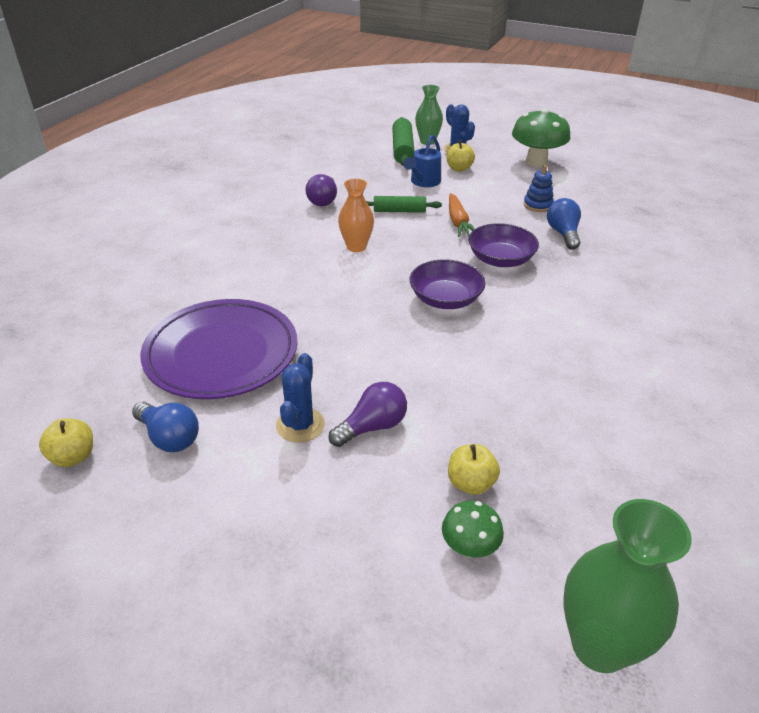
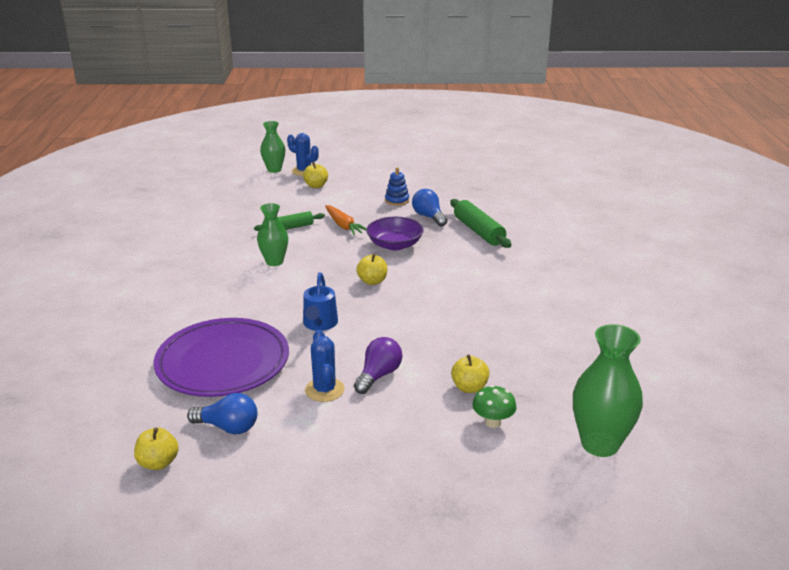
camera: 25 degrees left, 10 degrees down
purple light bulb [306,174,337,206] -> none
orange vase [338,179,374,252] -> green vase [257,203,288,266]
green rolling pin [392,117,415,166] -> green rolling pin moved to [450,199,512,248]
blue watering can [404,135,441,187] -> blue watering can moved to [303,273,338,331]
purple bowl [410,259,486,309] -> yellow apple [356,254,387,285]
green mushroom [512,109,570,167] -> none

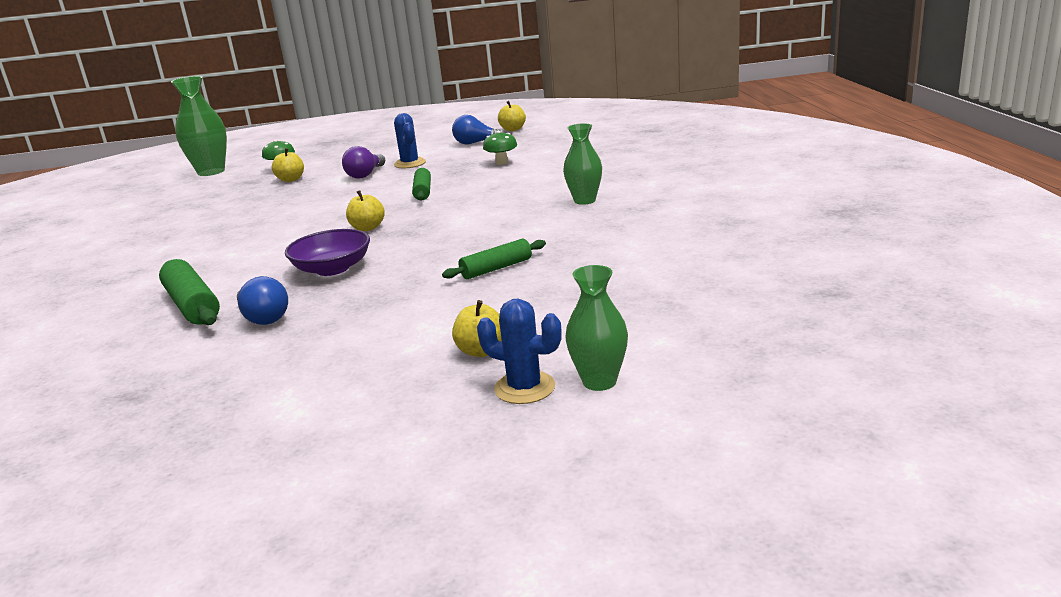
camera: 175 degrees right, 5 degrees down
purple plate [154,318,289,397] -> green mushroom [483,131,517,165]
green vase [257,203,288,266] -> green vase moved to [563,123,602,205]
blue watering can [303,273,338,331] -> green rolling pin [412,168,431,200]
orange carrot [325,205,367,236] -> none
blue stacking toy [385,167,409,206] -> none

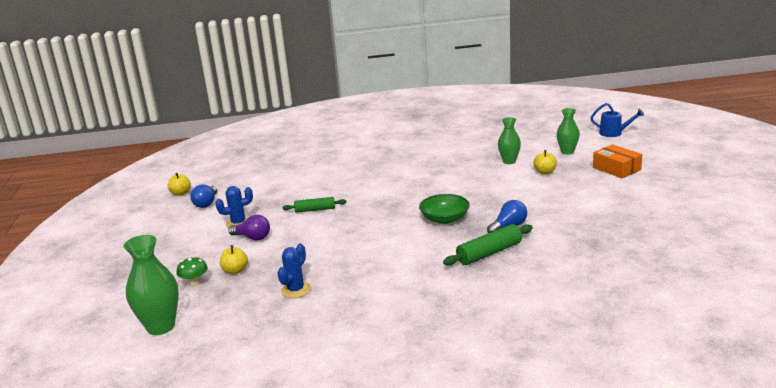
camera: 90 degrees left, 0 degrees up
purple bowl [285,229,370,276] -> green bowl [419,194,470,224]
yellow apple [346,190,385,231] -> none
green rolling pin [442,239,546,279] -> none
blue cactus [477,299,562,404] -> blue cactus moved to [277,244,311,298]
green mushroom [483,131,517,165] -> none
green vase [563,123,602,205] -> green vase moved to [498,117,521,164]
none -> blue watering can [591,103,644,137]
none -> orange box [593,144,642,178]

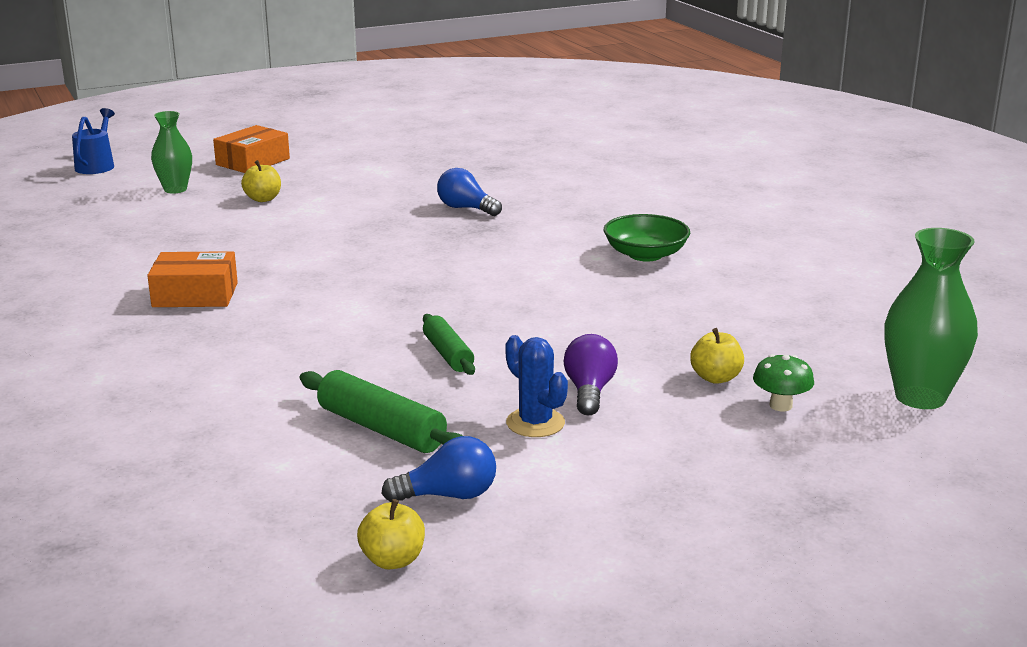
camera: 110 degrees left, 0 degrees up
blue cactus [277,244,311,298] -> none
green bowl [419,194,470,224] -> green bowl moved to [604,214,690,262]
green rolling pin [443,224,533,266] -> green rolling pin moved to [299,370,463,453]
green vase [498,117,521,164] -> none
none -> orange box [147,251,238,307]

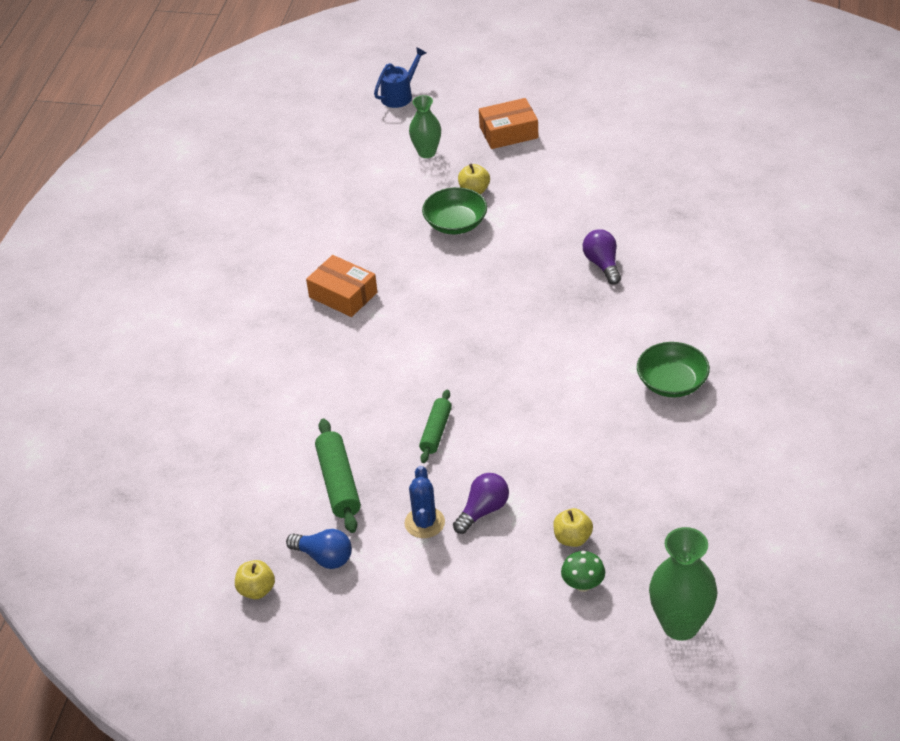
camera: 40 degrees right, 20 degrees up
blue light bulb [437,168,502,216] -> purple light bulb [583,229,621,285]
none -> green bowl [422,187,487,234]

